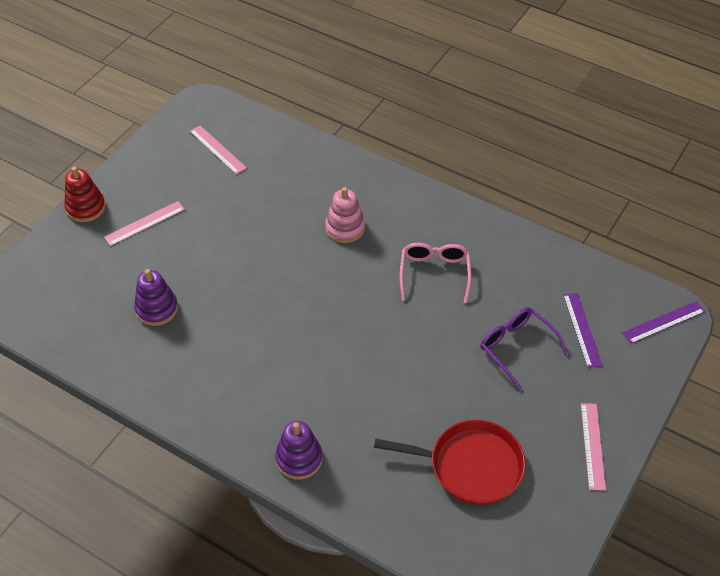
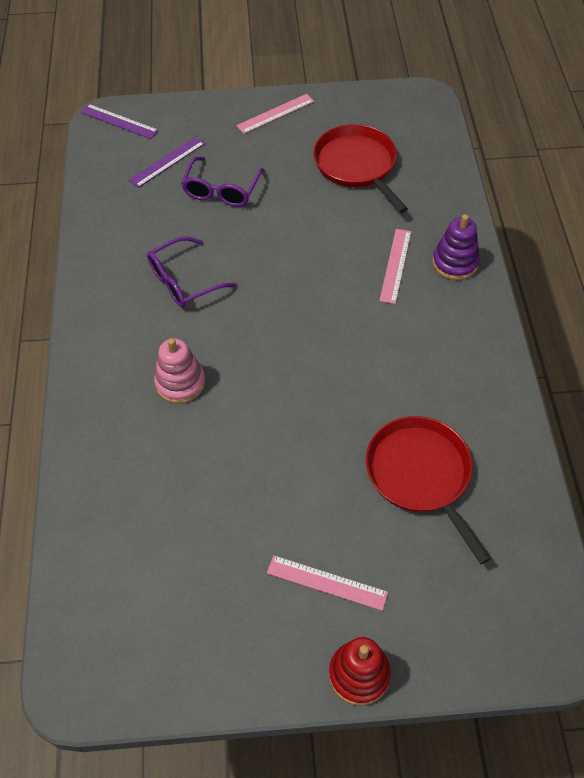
camera: 125 degrees left, 5 degrees up
purple stacking toy [134,269,178,326] -> red pan [366,416,491,564]
pink ruler [190,126,247,174] -> pink ruler moved to [379,229,411,304]
pink glasses [400,243,472,303] -> purple glasses [147,236,237,308]

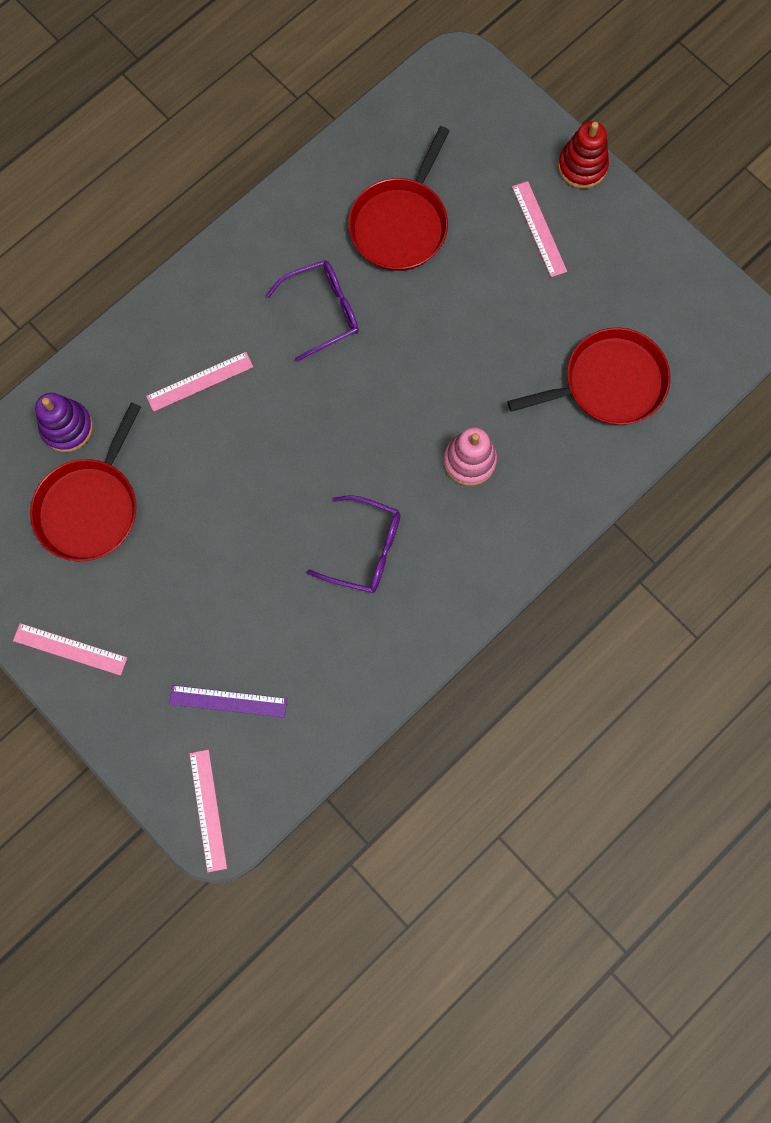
camera: 130 degrees left, 20 degrees up
purple ruler [81,104,159,139] -> pink ruler [189,749,227,872]
purple glasses [181,157,264,207] -> purple glasses moved to [266,260,359,362]
purple stacking toy [432,214,480,280] -> purple stacking toy moved to [35,393,93,452]
none -> red pan [508,327,671,425]

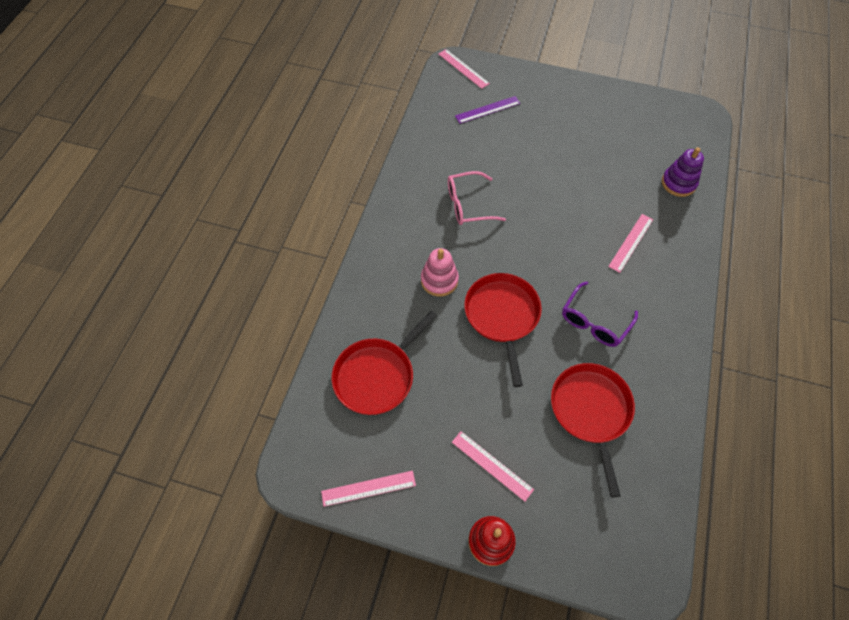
camera: 150 degrees right, 15 degrees down
pink ruler [13,623,127,676] -> pink ruler moved to [321,471,416,507]
red pan [30,402,141,561] -> red pan moved to [464,273,542,387]
purple glasses [307,495,401,593] -> pink glasses [448,171,506,225]

